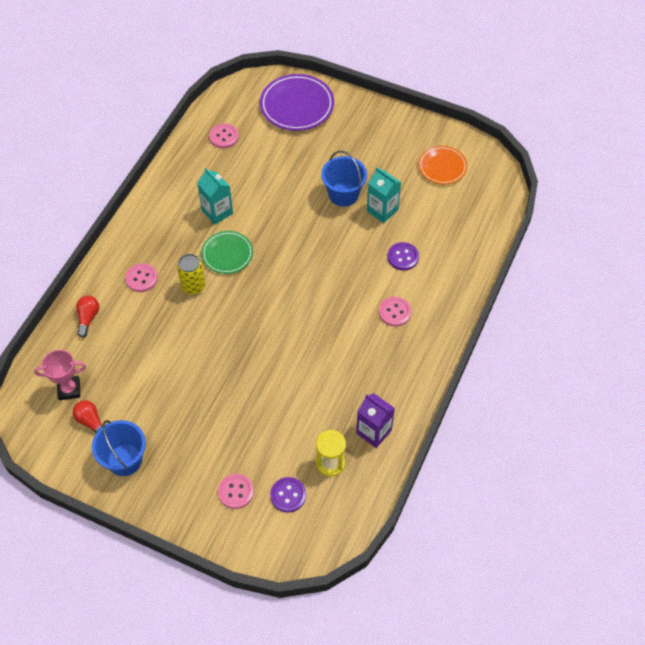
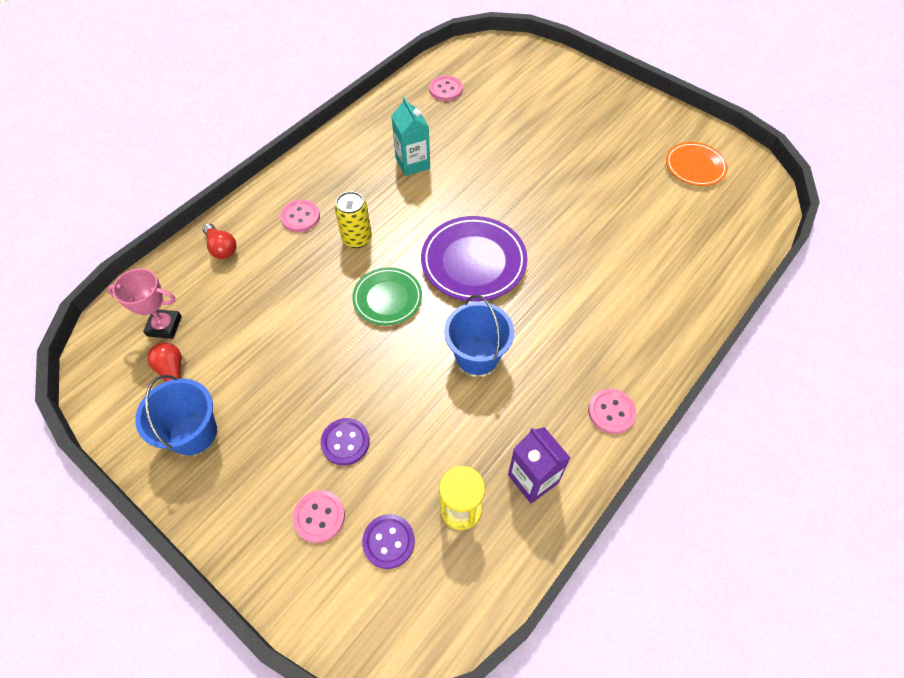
camera: 15 degrees right, 0 degrees up
red light bulb [76,296,99,338] -> red light bulb turned 120 degrees clockwise [202,223,237,259]
green plate [201,231,253,274] -> green plate moved to [352,267,422,325]
purple plate [260,74,334,131] -> purple plate moved to [421,216,528,302]
blue bucket [321,151,367,207] -> blue bucket moved to [444,295,514,375]
turquoise carton [367,167,401,223] -> none
pink button [379,297,412,327] -> pink button moved to [588,389,637,434]
purple button [388,242,419,271] -> purple button moved to [321,418,370,466]

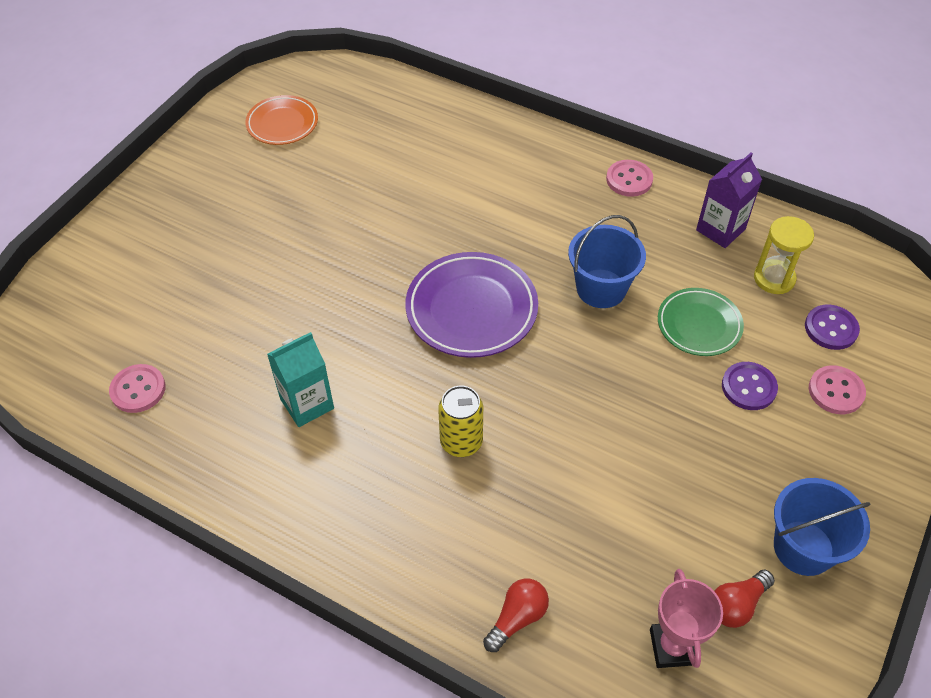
camera: 100 degrees left, 5 degrees down
pink button [280,200,320,232] -> none
green plate [352,267,422,325] -> green plate moved to [658,288,744,356]

